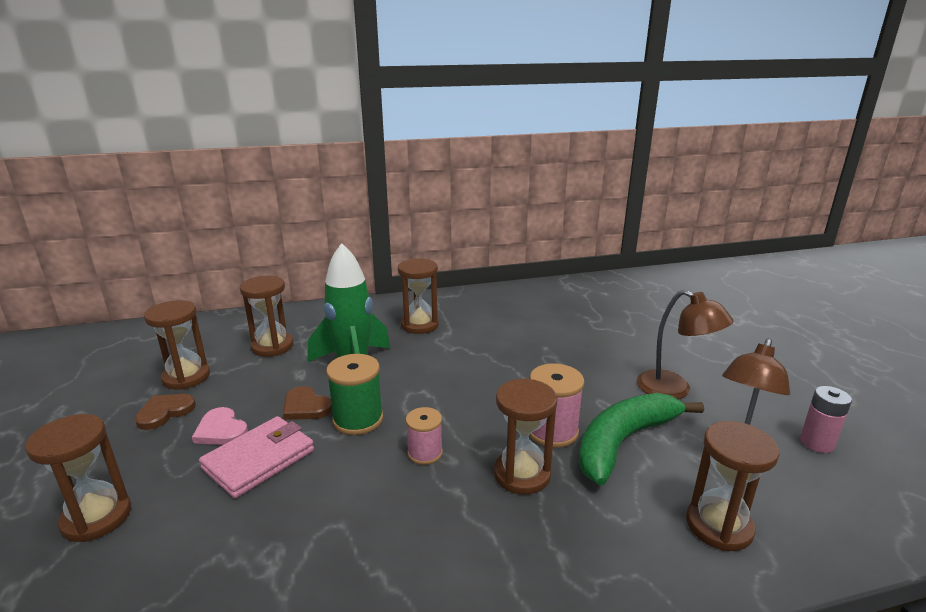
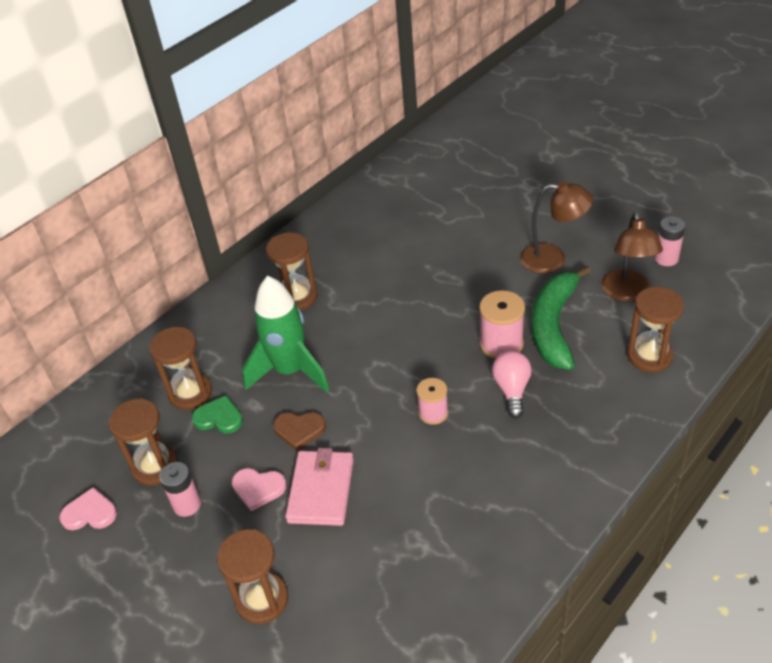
camera: 30 degrees left, 20 degrees up
brown heart [135,394,196,430] -> pink battery [159,462,201,517]
green spool [326,354,383,435] -> none
brown hourglass [494,379,558,494] -> pink light bulb [492,351,532,418]
none -> pink heart [59,487,117,530]
none -> green heart [192,395,243,433]

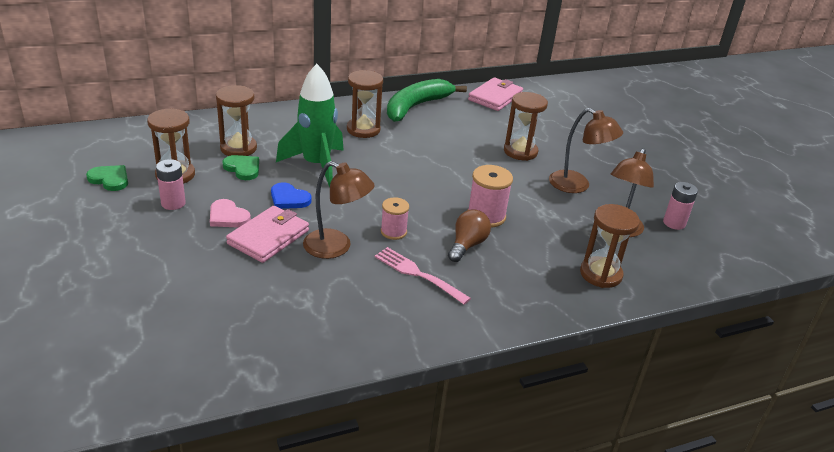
camera: 20 degrees right, 10 degrees down
pink heart [59,487,117,530] -> green heart [86,165,128,191]
brown hourglass [217,529,288,624] -> brown hourglass moved to [504,92,548,161]
brown heart [273,412,326,451] -> blue heart [271,182,312,209]
pink light bulb [492,351,532,418] -> brown light bulb [448,209,491,262]
green banana [532,266,591,370] -> green banana moved to [387,79,467,122]
none -> brown lamp [303,161,375,259]
none -> pink fork [375,247,471,305]
none -> pink wallet [468,77,523,111]

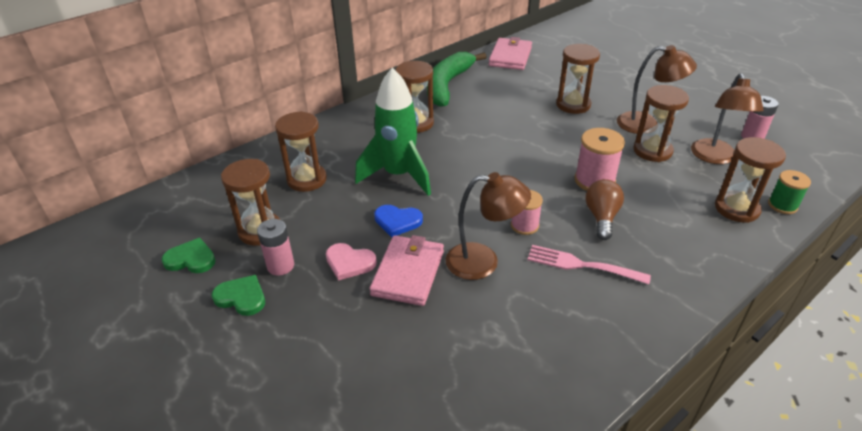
camera: 15 degrees left, 5 degrees up
green heart [223,155,259,180] -> green heart moved to [212,275,265,316]
none -> brown hourglass [633,85,689,162]
none -> green spool [768,170,811,214]

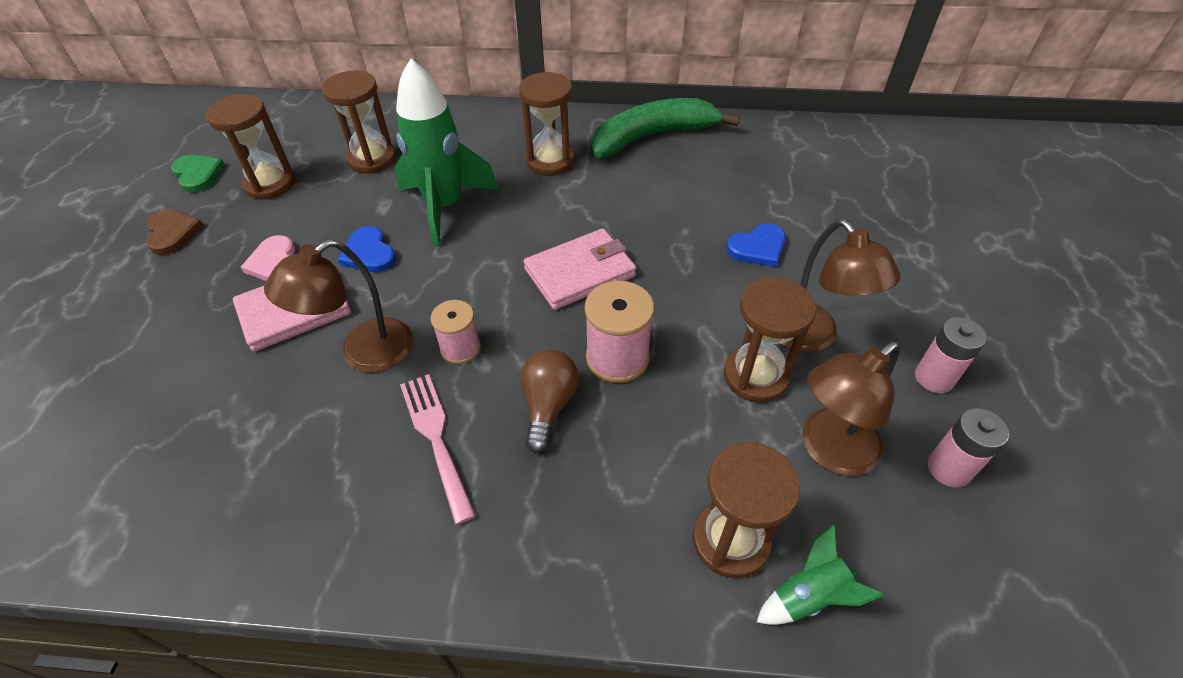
camera: 45 degrees right, 10 degrees up
green heart [212,275,265,316] -> brown heart [146,209,204,255]
pink battery [257,219,294,276] -> pink battery moved to [915,317,987,393]
brown lamp [446,172,531,280] -> brown lamp turned 90 degrees clockwise [264,239,413,373]
pink wallet [489,37,532,70] -> pink wallet moved to [524,229,636,310]
brown hourglass [556,44,600,114] -> blue heart [726,223,786,267]
brown light bulb [585,179,624,240] -> brown light bulb turned 45 degrees counterclockwise [521,349,579,454]
green spool [768,170,811,214] -> green rocket [757,525,884,625]

